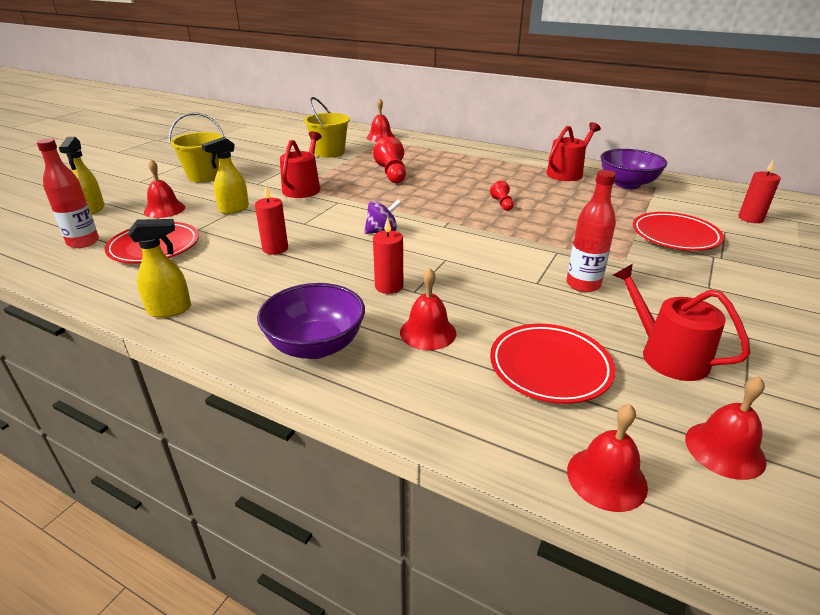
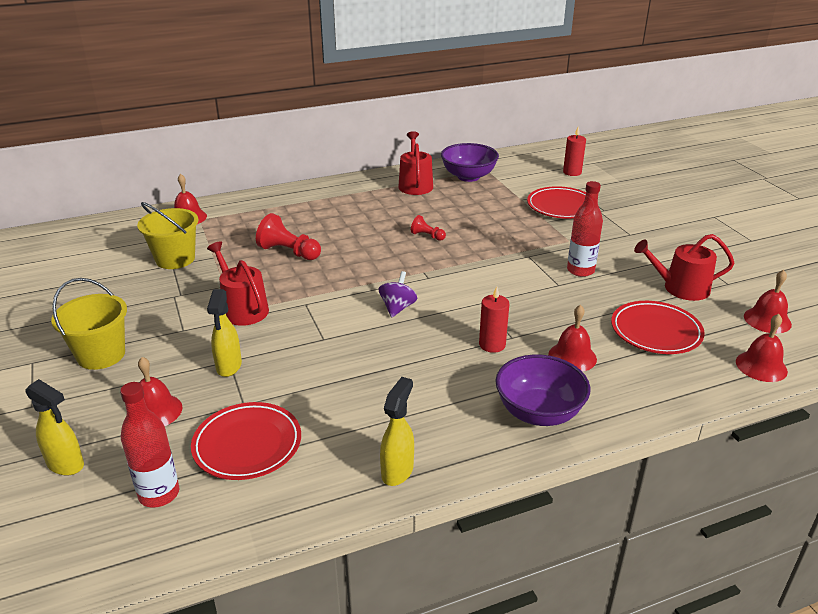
camera: 50 degrees left, 0 degrees up
red candle [255,185,288,255] -> none

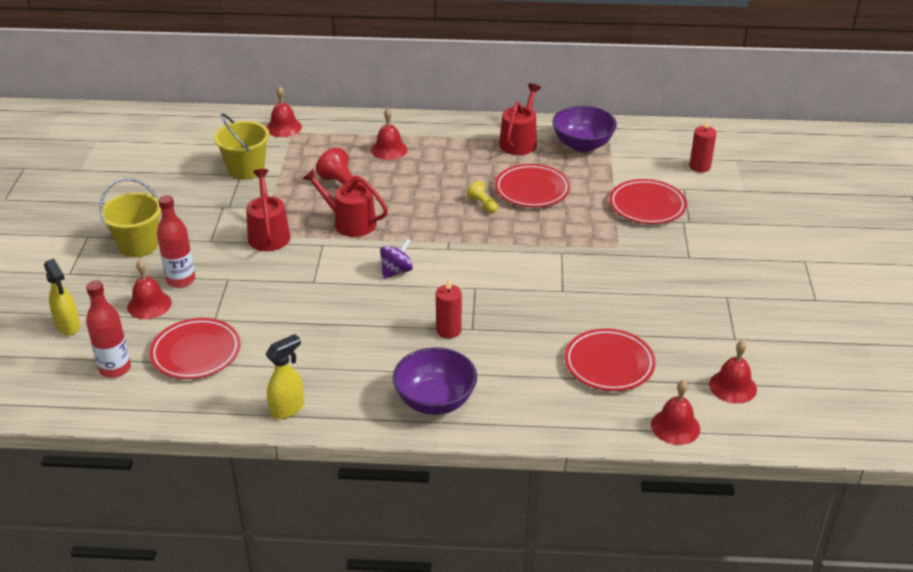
camera: 25 degrees right, 5 degrees up
yellow spray bottle [207,289,242,377] -> none
red pawn [411,215,446,241] -> yellow pawn [467,181,498,213]
red bell [548,305,597,372] -> red bell moved to [371,108,408,160]
red bottle [567,181,603,277] -> red bottle moved to [157,195,195,288]
red watering can [634,234,734,301] -> red watering can moved to [303,169,388,237]
none -> red plate [495,164,570,207]

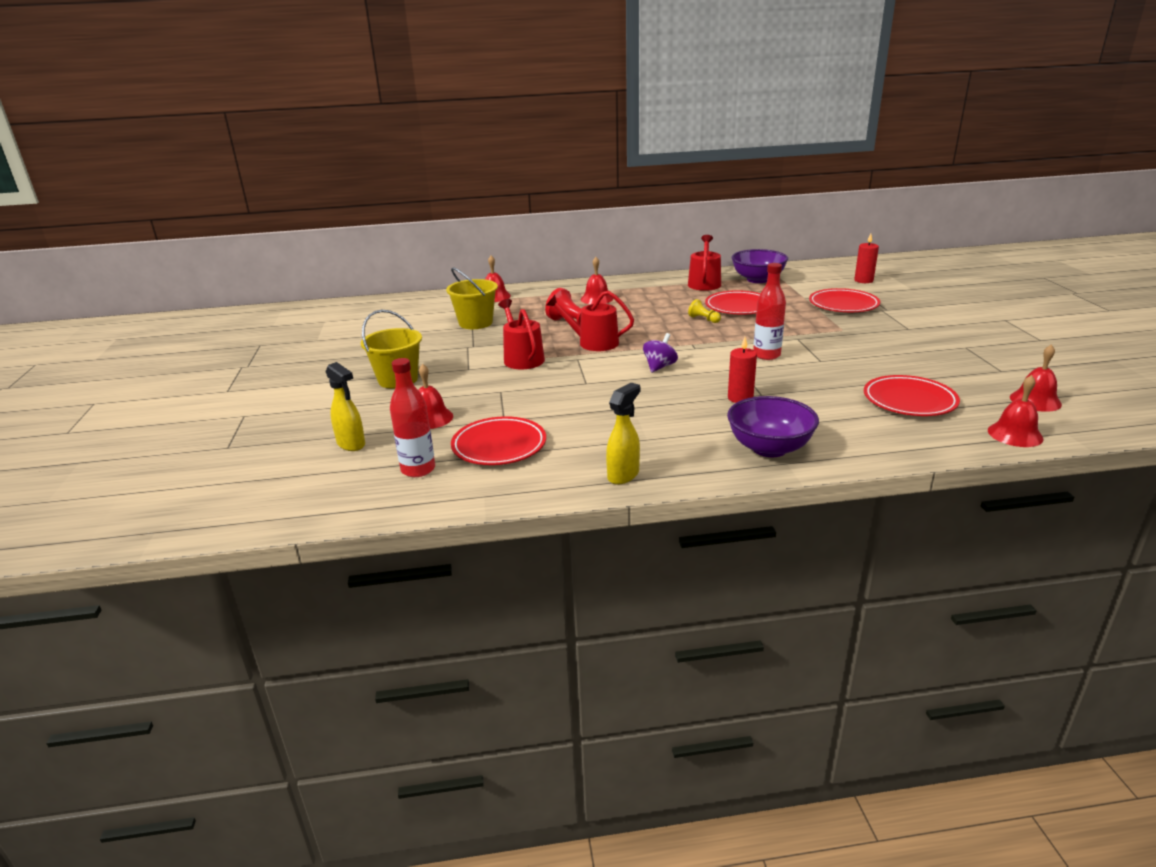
camera: 10 degrees left, 10 degrees down
red bottle [157,195,195,288] -> red bottle moved to [753,263,786,360]

